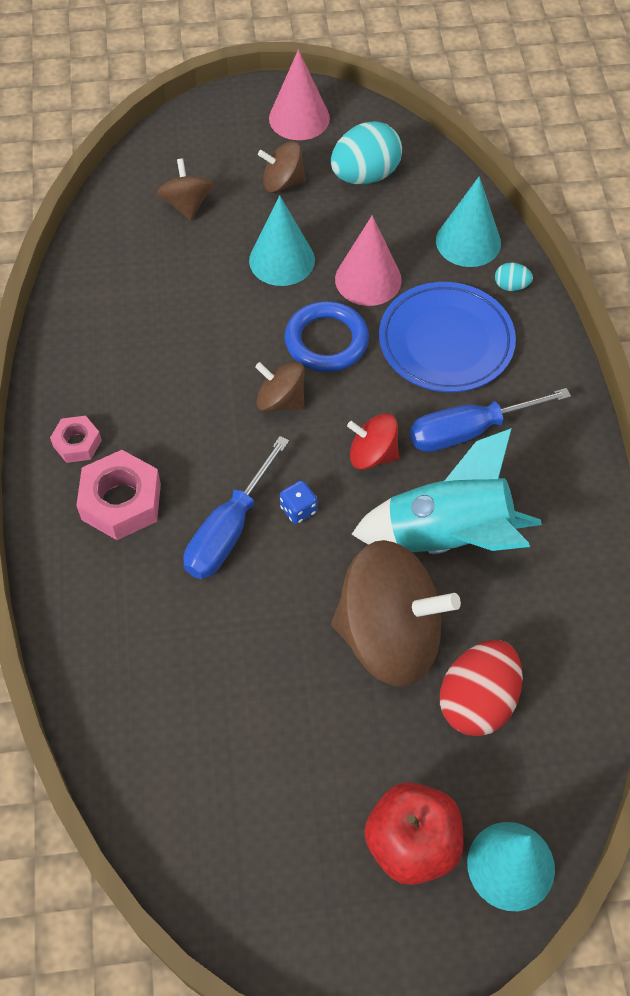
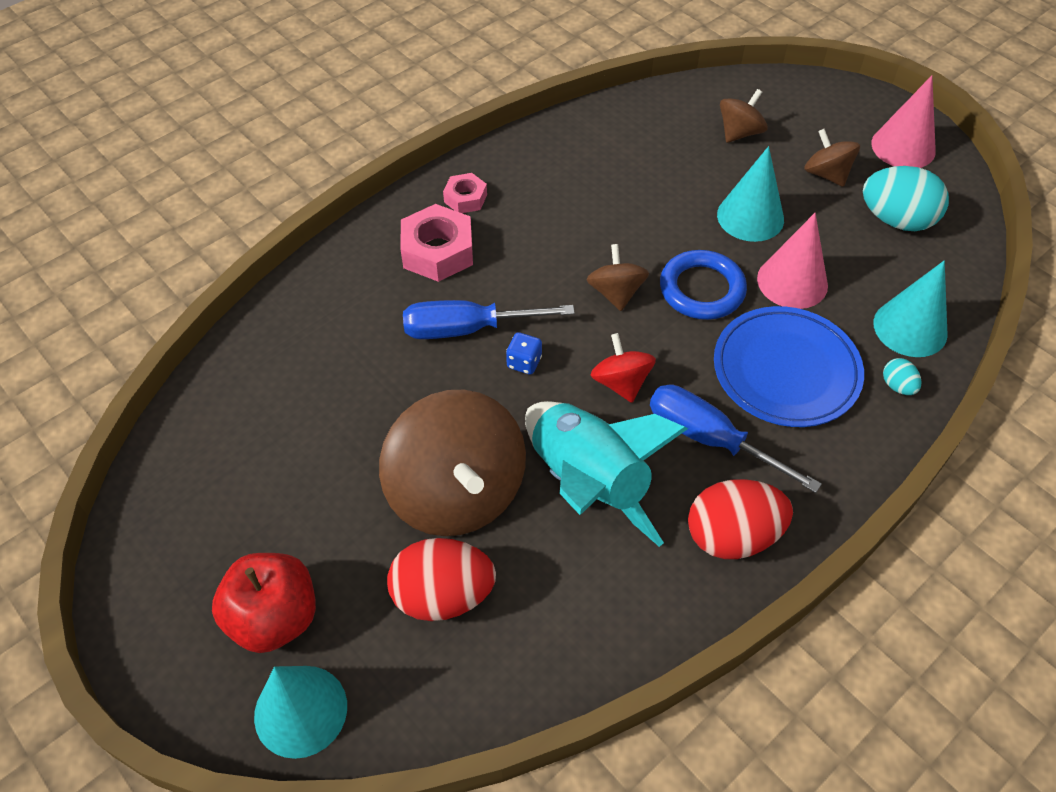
camera: 55 degrees right, 5 degrees down
none -> red egg [688,479,793,559]

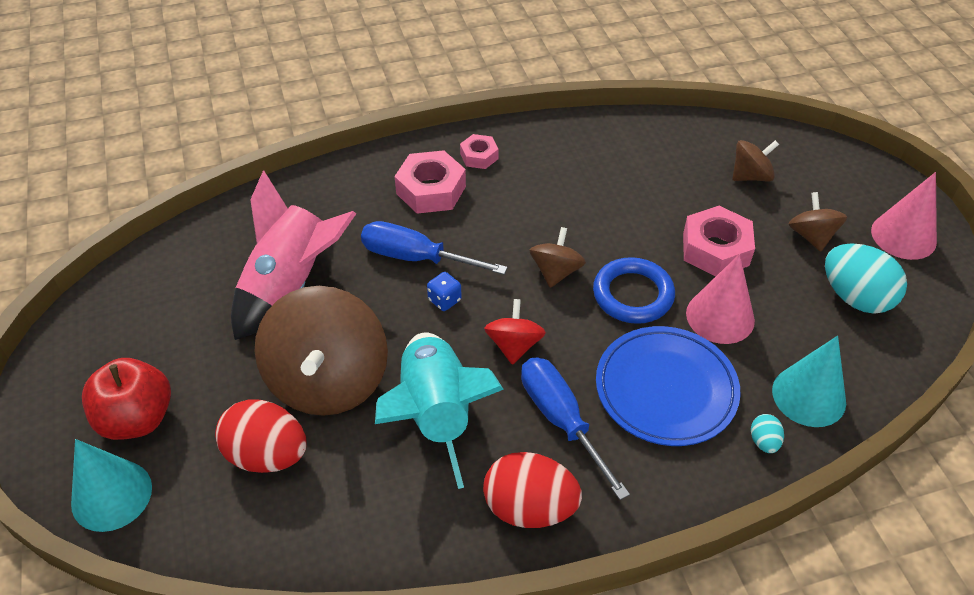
camera: 25 degrees right, 5 degrees down
turquoise cone [717,146,784,242] -> pink nut [683,206,755,276]
none -> pink rocket [231,170,356,340]

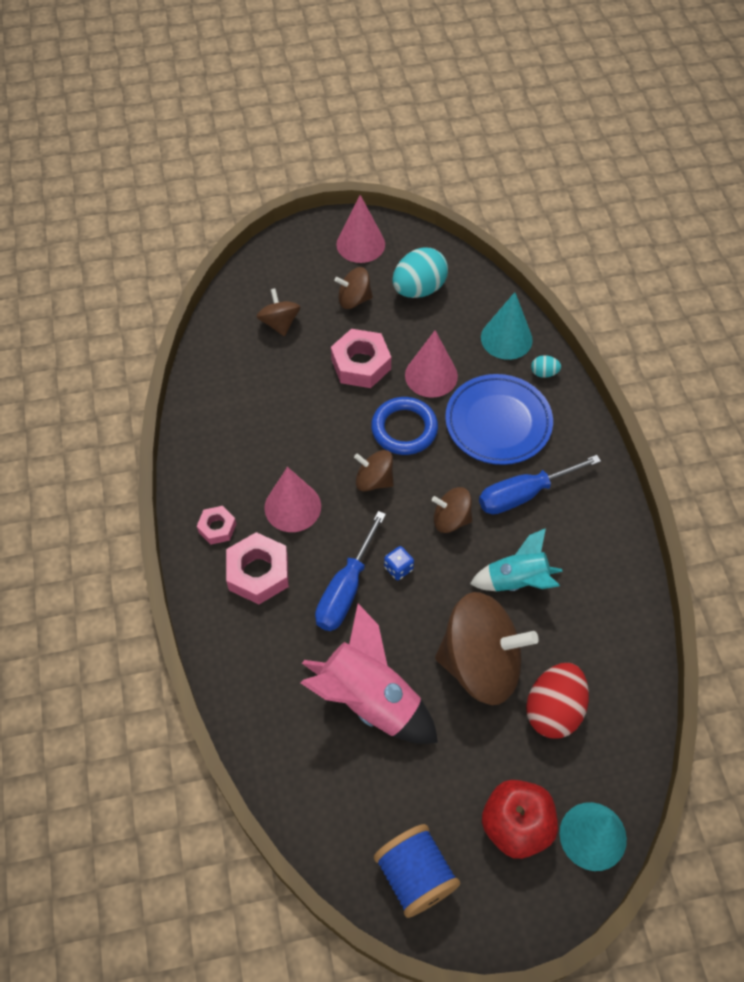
camera: 85 degrees left, 10 degrees up
turquoise rocket [375,332,504,489] -> turquoise rocket [470,528,563,591], size x0.64
red egg [483,452,582,528] -> none
red spinning top [484,299,546,365] -> brown spinning top [432,487,472,533]
none -> pink cone [264,467,321,532]
none -> blue spool [374,824,460,918]

